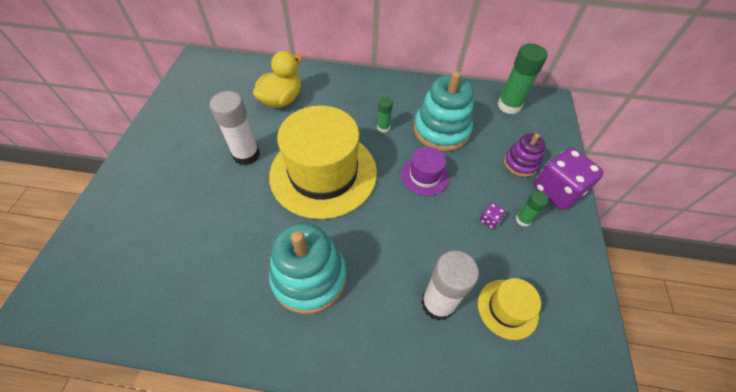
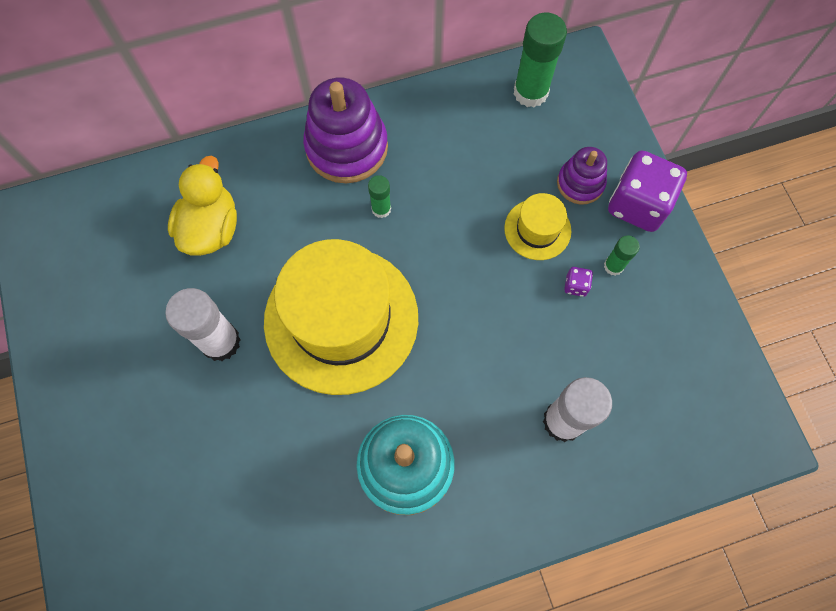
camera: 25 degrees left, 15 degrees up
purple hat [401,147,449,196] -> none
turquoise stacking toy [414,71,474,151] -> none
yellow hat [478,278,541,340] -> yellow hat moved to [504,193,571,260]
none -> purple stacking toy [303,78,388,183]

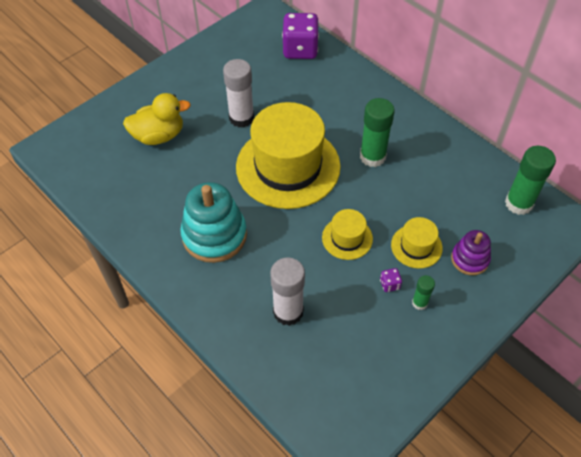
camera: 65 degrees right, 15 degrees down
yellow duck [168,156,237,256] -> yellow duck moved to [123,93,191,145]
purple stacking toy [303,78,388,183] -> none
green glue stick [368,175,391,218] -> green glue stick [360,98,395,167], size x1.90
purple dice [608,150,687,232] -> purple dice moved to [282,13,319,59]
none -> yellow hat [322,209,373,260]

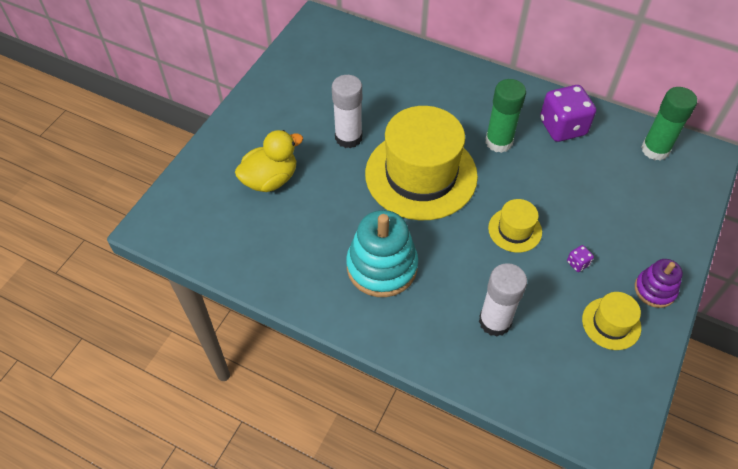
camera: 20 degrees left, 0 degrees up
purple dice [282,13,319,59] -> purple dice moved to [540,85,596,142]
yellow hat [391,217,443,269] -> yellow hat moved to [582,292,641,350]
green glue stick [412,275,435,310] -> none
purple stacking toy [451,230,491,275] -> purple stacking toy moved to [635,259,683,308]

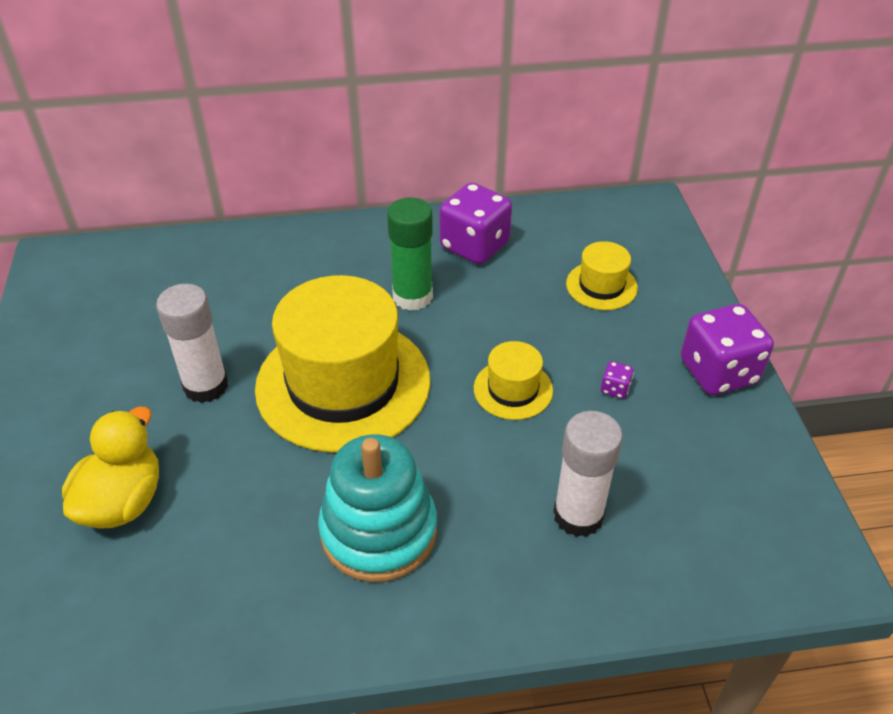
camera: 35 degrees left, 10 degrees down
yellow hat [582,292,641,350] -> yellow hat moved to [566,241,638,310]
purple stacking toy [635,259,683,308] -> purple dice [681,304,774,395]
green glue stick [641,87,697,161] -> none

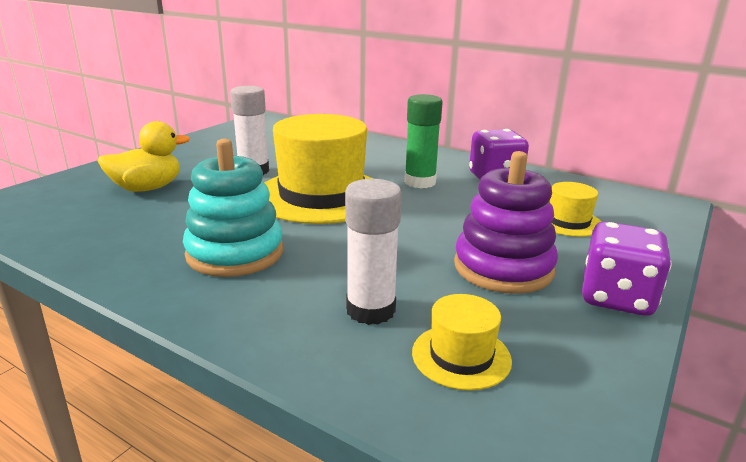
camera: 40 degrees right, 20 degrees down
yellow hat [474,341,553,420] -> yellow hat moved to [412,294,512,391]
purple dice [601,361,634,399] -> purple stacking toy [454,151,558,294]

